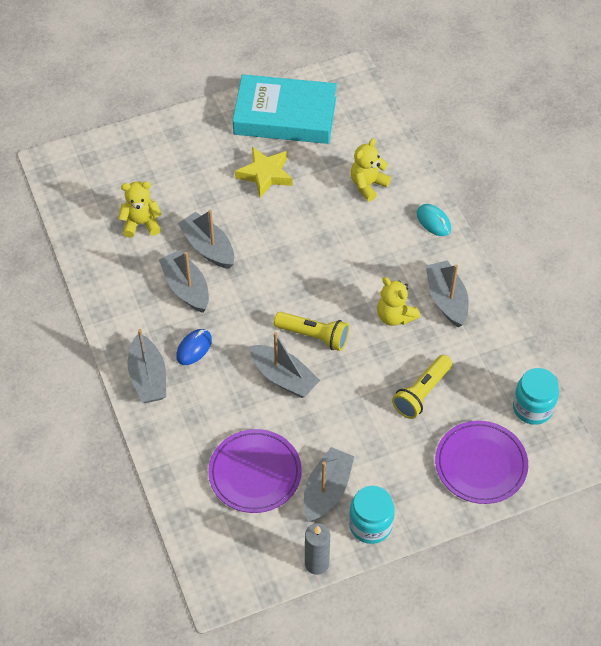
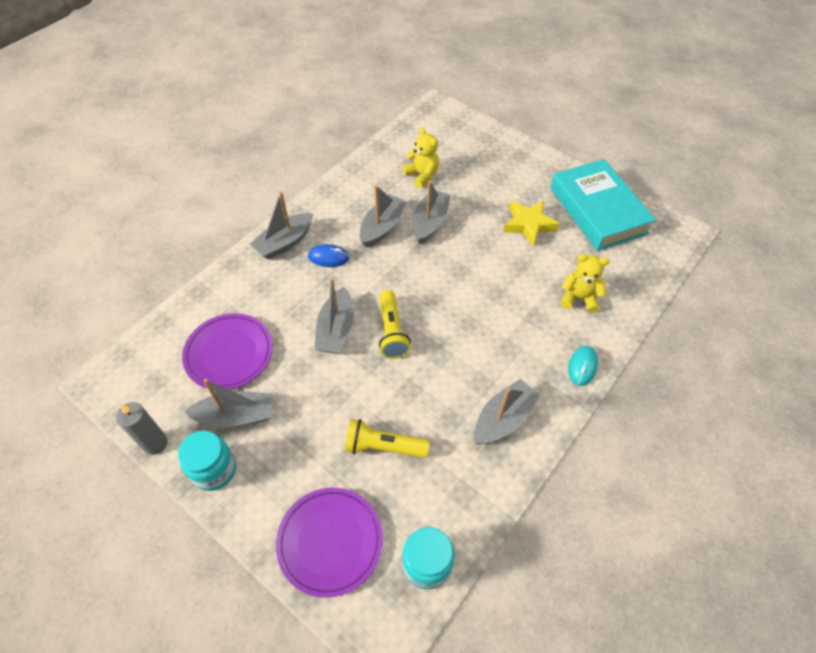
camera: 60 degrees right, 0 degrees up
yellow teddy bear [377,277,420,326] -> none

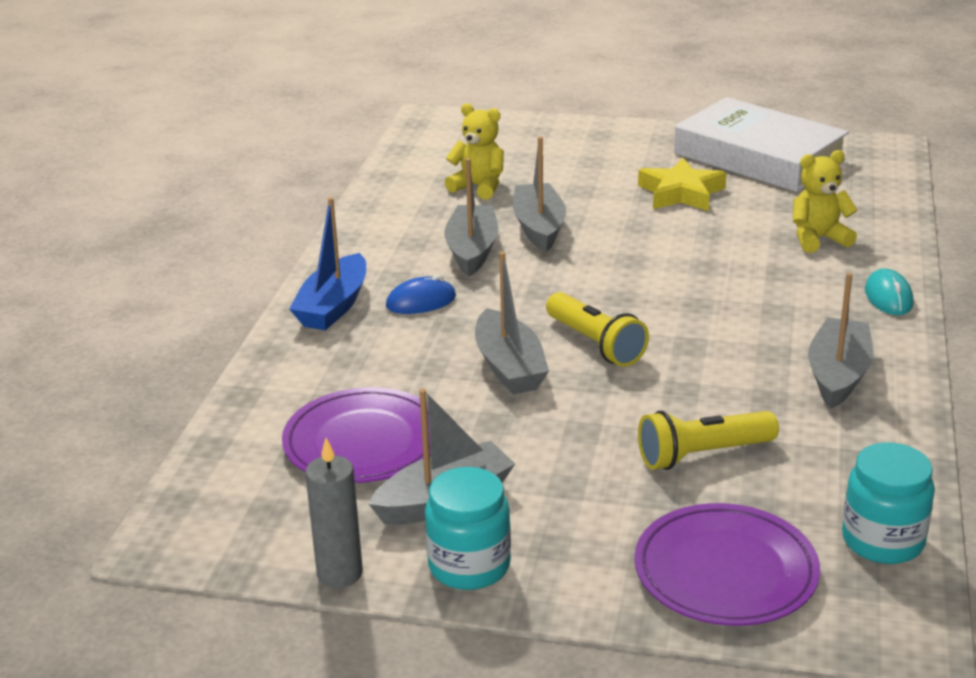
camera: 25 degrees left, 25 degrees down
grey boat [250,191,313,260] -> blue boat [289,197,366,330]
turquoise book [550,159,656,251] -> white book [674,97,849,192]

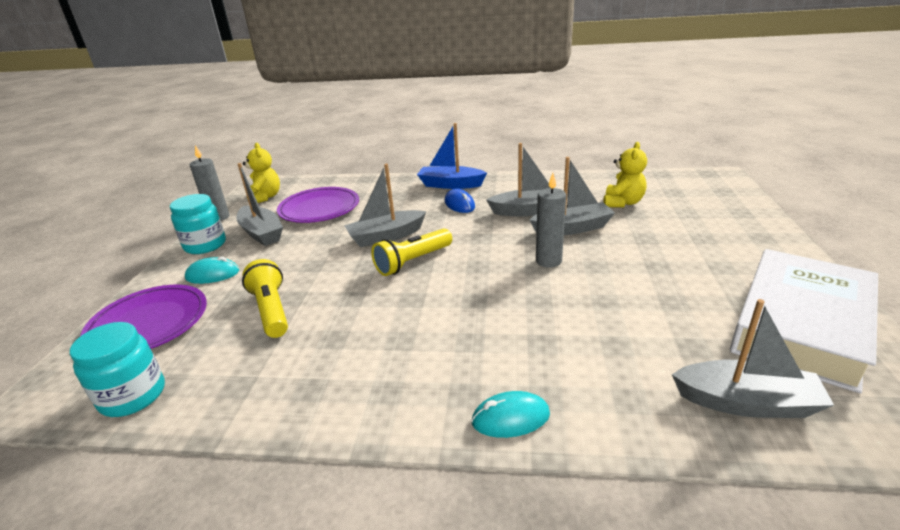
camera: 85 degrees right, 0 degrees up
yellow star [638,158,727,211] -> none
yellow teddy bear [793,150,857,253] -> yellow teddy bear moved to [243,143,280,203]
grey boat [808,273,873,408] -> grey boat moved to [672,299,834,418]
none -> turquoise mouse [185,257,239,284]
none -> grey candle [536,173,566,268]

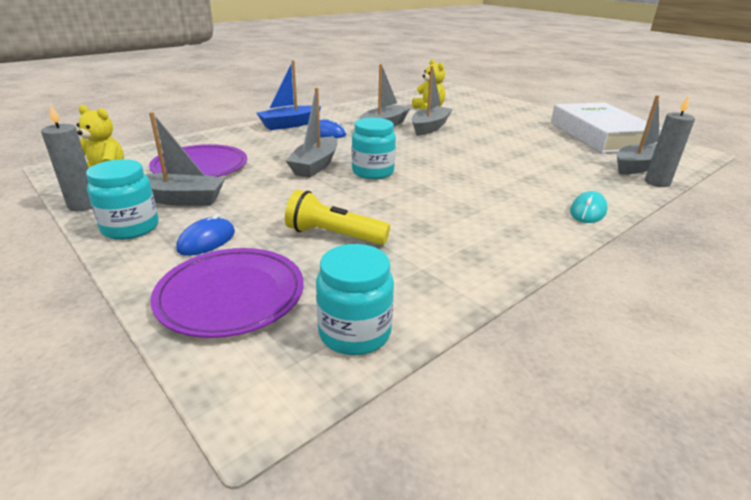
camera: 50 degrees left, 0 degrees up
turquoise mouse [185,257,239,284] -> blue mouse [176,214,235,256]
yellow flashlight [371,228,452,276] -> turquoise jar [352,118,396,179]
grey candle [536,173,566,268] -> grey candle moved to [645,95,695,187]

